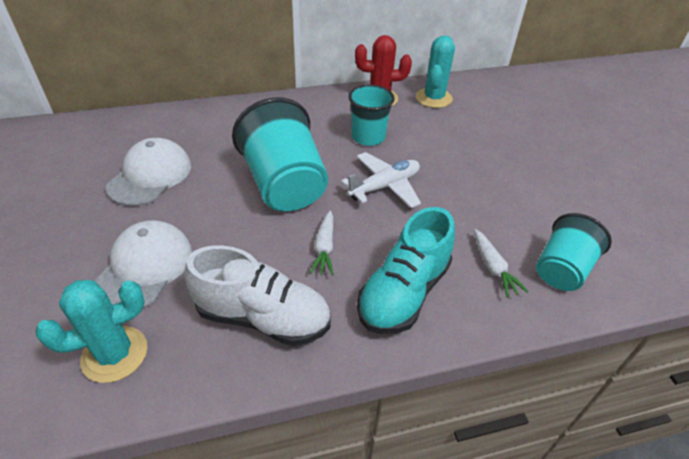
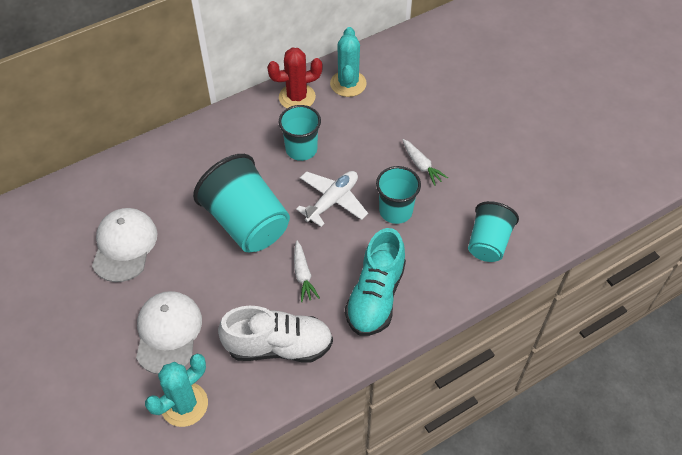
camera: 15 degrees left, 10 degrees up
white carrot [474,229,529,298] -> white carrot moved to [403,139,448,186]
none -> turquoise cup [376,166,421,224]

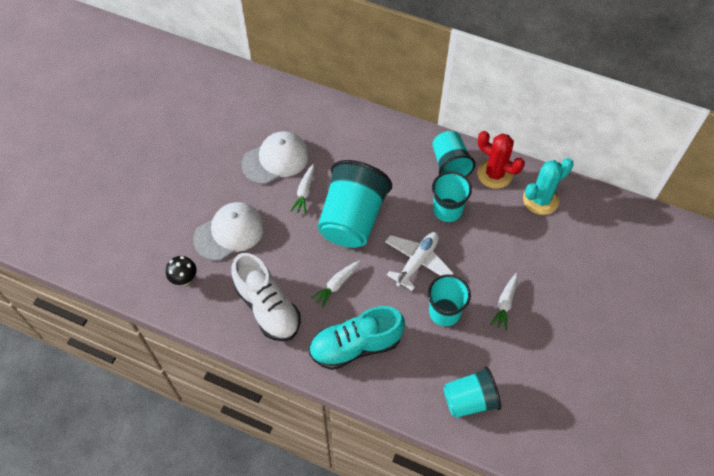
camera: 55 degrees right, 5 degrees up
turquoise cactus [145,354,208,427] -> black mushroom [166,256,197,285]
white plane [296,171,368,227] -> white plane turned 60 degrees counterclockwise [385,232,454,291]
none -> white carrot [290,164,315,214]
none -> turquoise cup [432,131,476,177]

